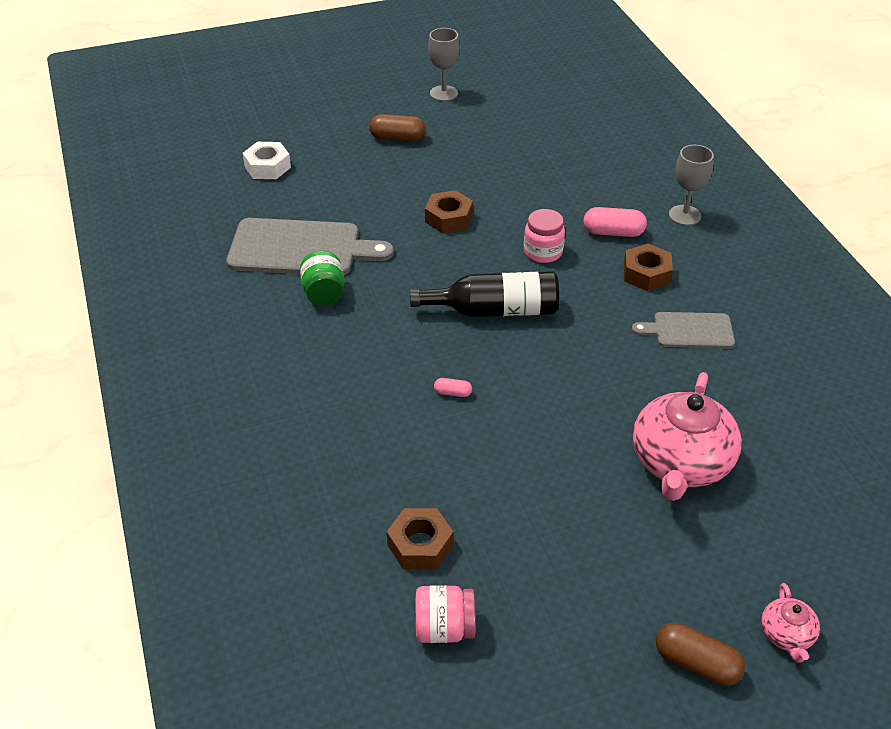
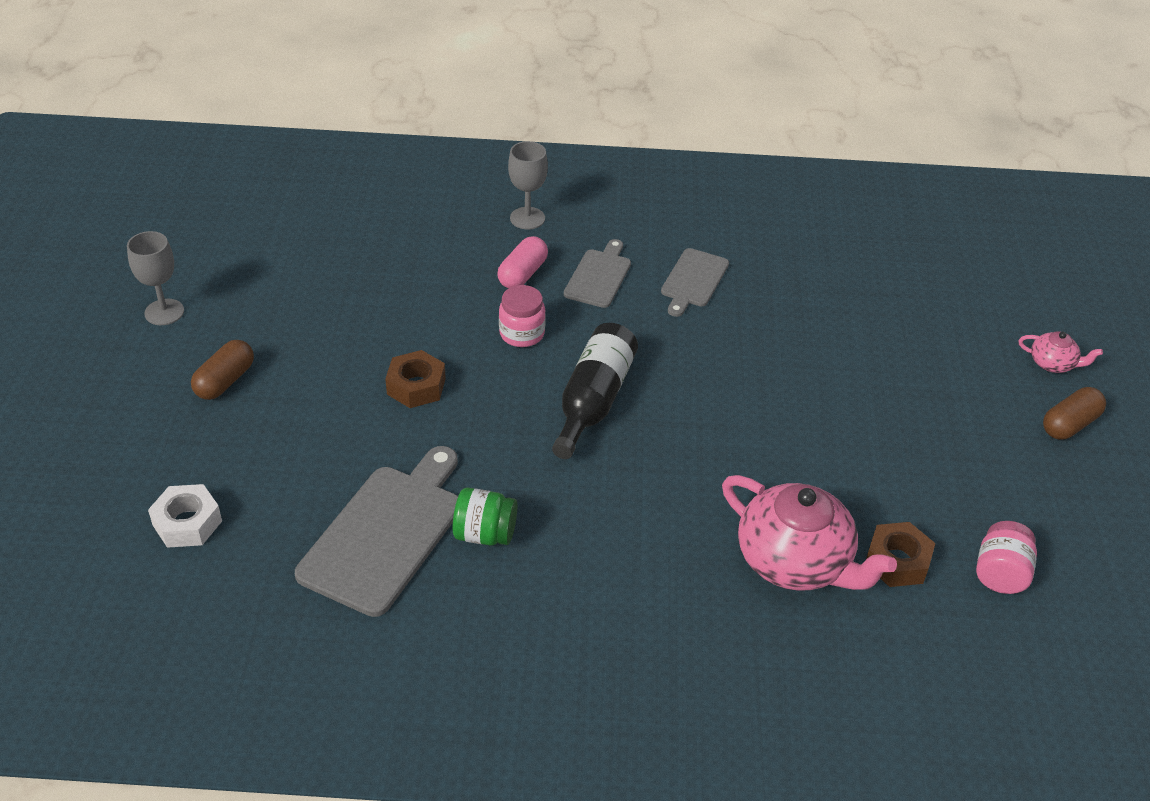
camera: 70 degrees left, 0 degrees up
pink capsule [434,378,472,397] -> none
brown nut [624,244,673,291] -> grey cutting board [564,239,631,308]
pink teapot [633,372,742,501] -> pink teapot moved to [722,475,897,591]

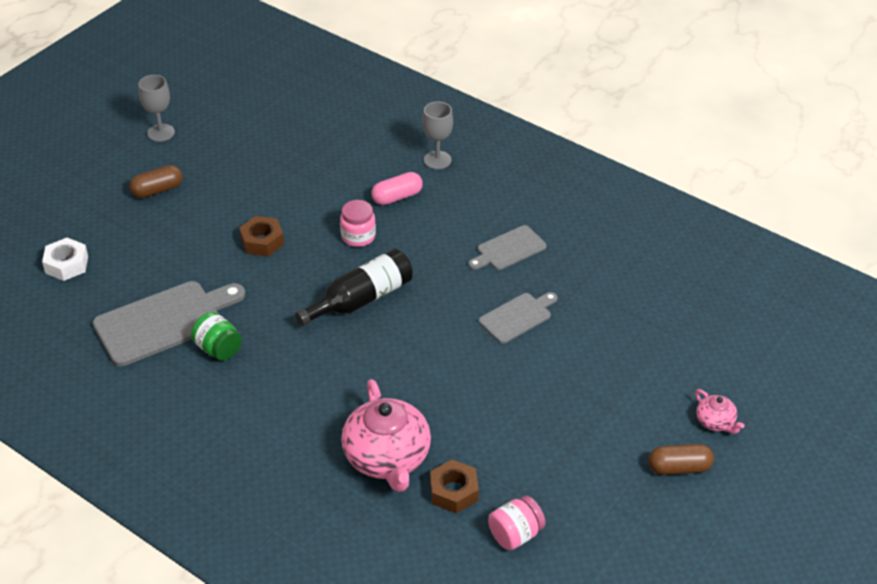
camera: 35 degrees right, 0 degrees up
grey cutting board [564,239,631,308] -> grey cutting board moved to [479,292,558,344]

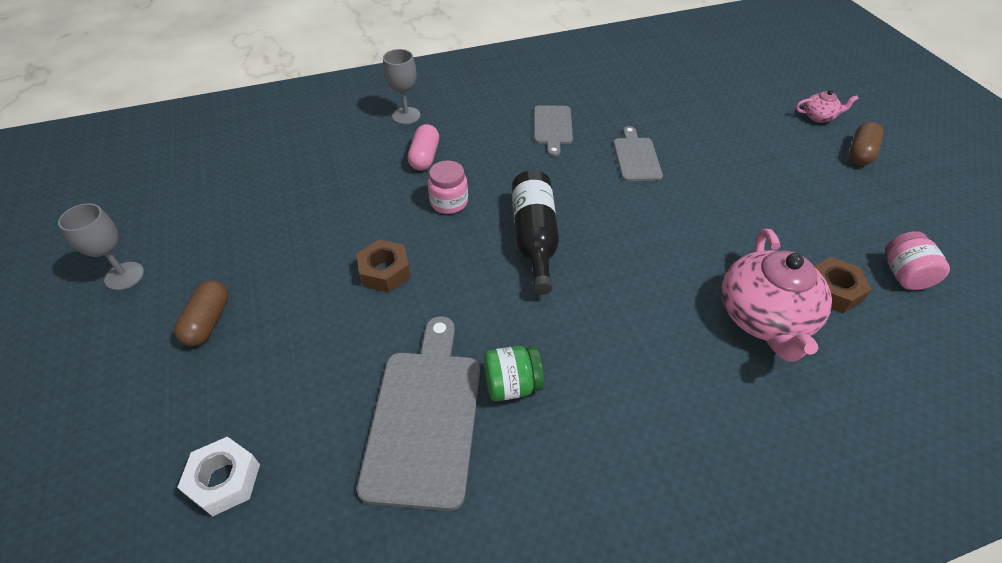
camera: 55 degrees left, 5 degrees up
pink teapot [341,379,431,492] -> pink teapot turned 75 degrees clockwise [721,229,832,362]

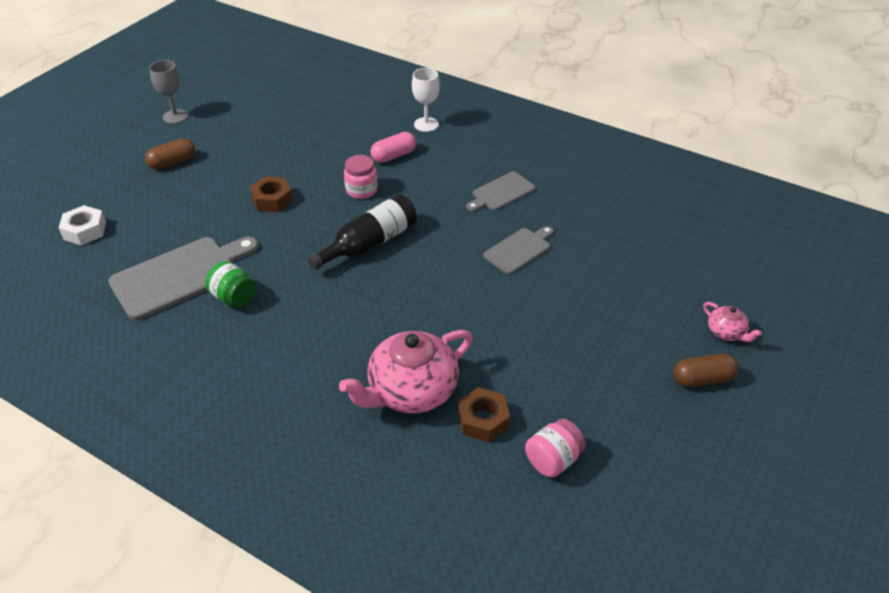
camera: 50 degrees right, 5 degrees down
grey goblet [383,49,420,124] -> white goblet [412,68,440,132]

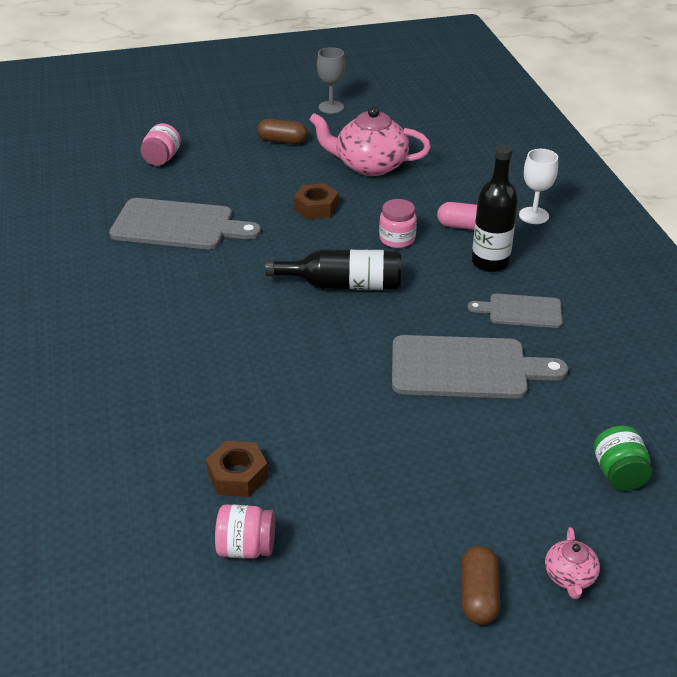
camera: 45 degrees right, 5 degrees down
white nut [59,205,106,245] -> pink jar [140,123,181,166]
green jar [205,261,257,308] -> green jar moved to [594,426,652,491]
pink teapot [339,330,473,413] -> pink teapot moved to [309,107,431,176]
grey cutting board [483,226,554,274] -> grey cutting board [392,335,568,399], size x1.75
brown capsule [673,354,738,387] -> brown capsule turned 60 degrees clockwise [461,545,500,625]
none -> black bottle [472,144,518,272]

